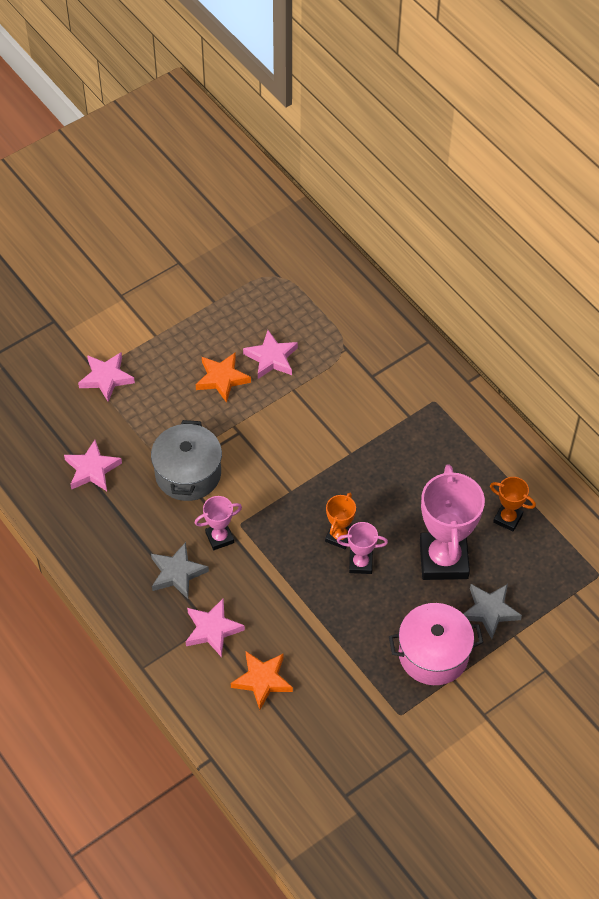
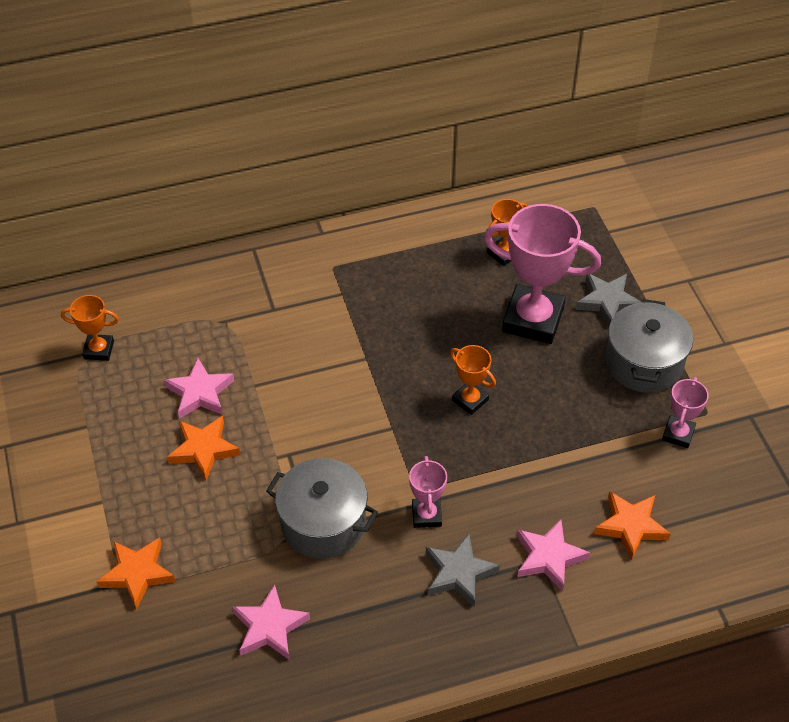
camera: 70 degrees left, 5 degrees down
pink star [78,352,135,402] -> orange star [96,537,176,610]
pink trophy [337,522,388,574] -> pink trophy moved to [662,377,709,448]
pink pot [389,603,483,685] -> grey pot [606,299,693,393]
none -> orange trophy [61,295,119,361]

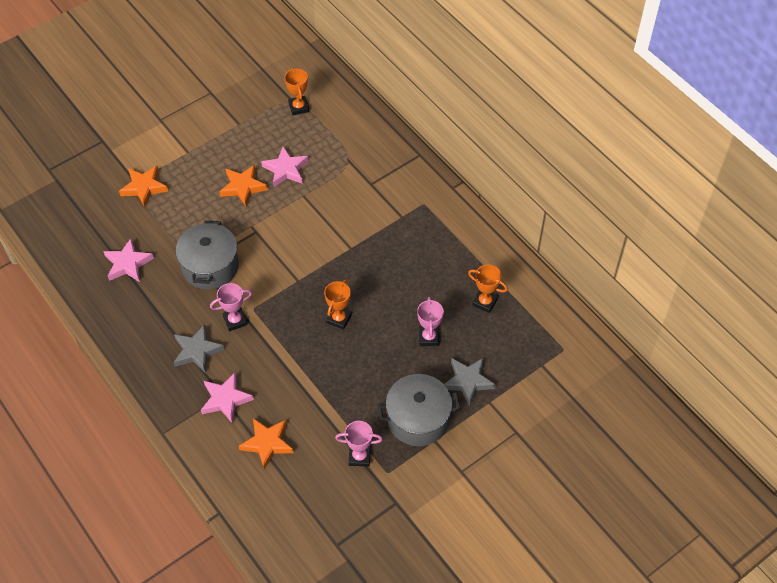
camera: 70 degrees right, 5 degrees up
pink trophy [484,204,601,344] -> pink trophy [417,297,444,346], size x0.49

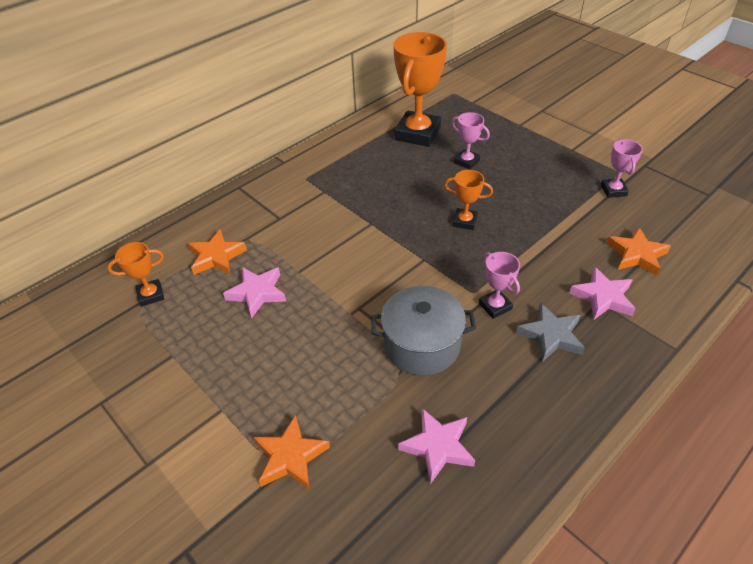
camera: 95 degrees left, 10 degrees down
orange star [219,165,268,206] -> orange star moved to [188,229,247,275]
grey pot [377,374,461,446] -> none
pink trophy [417,297,444,346] -> pink trophy turned 45 degrees clockwise [451,112,490,169]
grey star [444,358,496,406] -> none
orange trophy [468,264,508,313] -> orange trophy [394,32,447,147], size x2.03

